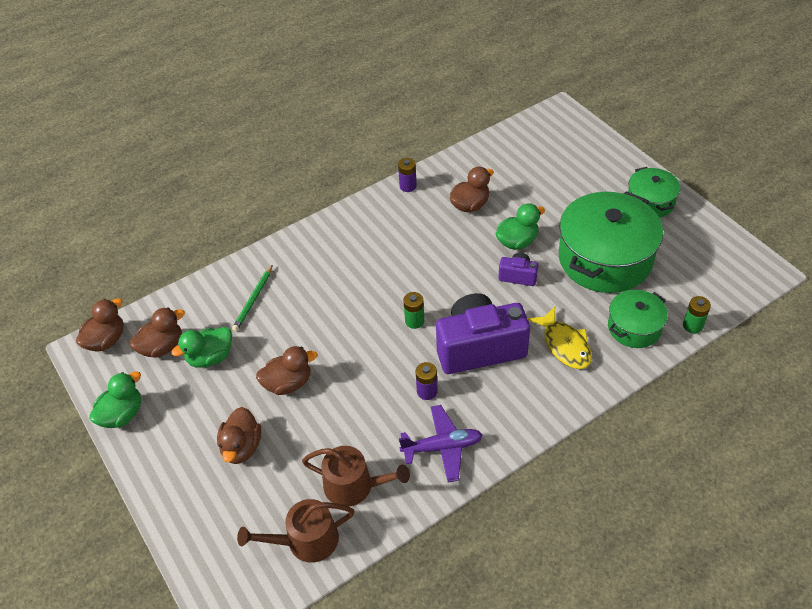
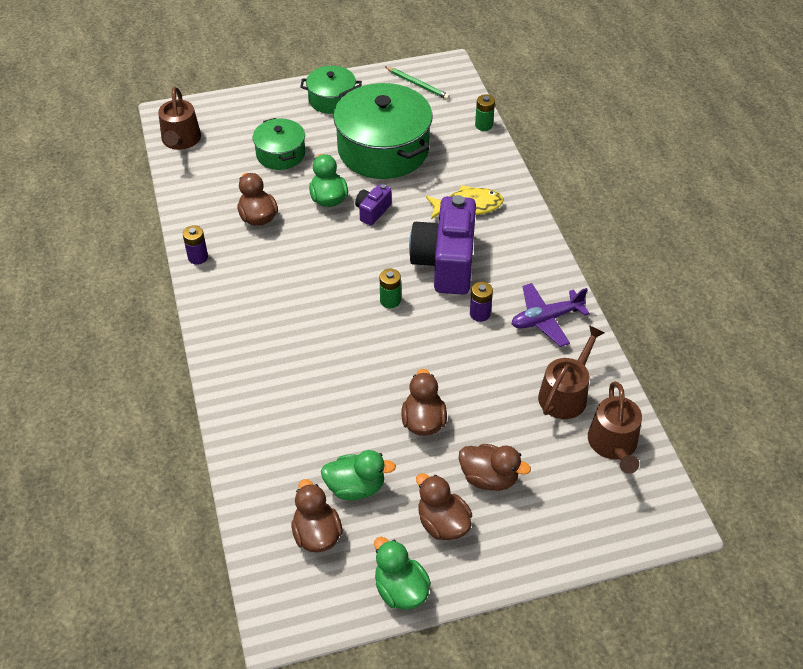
camera: 75 degrees left, 0 degrees up
brown duck [76,298,124,352] -> brown duck moved to [416,473,472,540]
green duck [171,327,232,368] -> green duck turned 75 degrees counterclockwise [321,450,396,500]
green pencil [232,265,272,331] -> green pencil moved to [385,67,450,100]
purple plane [399,405,483,482] -> purple plane turned 120 degrees counterclockwise [512,283,590,347]
green pot [608,290,668,348] -> green pot moved to [253,118,305,170]
none -> brown watering can [158,87,201,150]

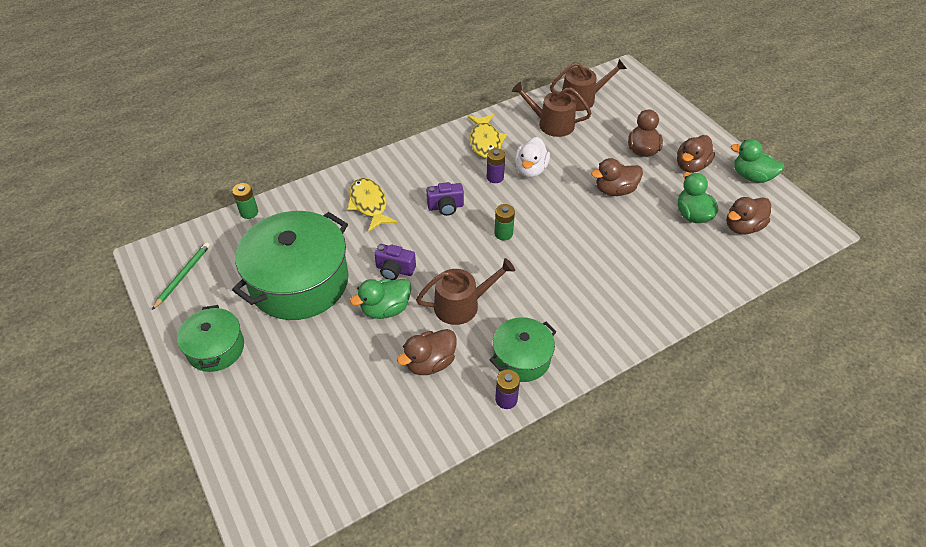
camera: 105 degrees left, 0 degrees up
brown watering can [158,87,201,150] -> brown watering can moved to [416,258,515,325]
green pot [253,118,305,170] -> green pot moved to [489,317,557,382]
green duck [374,537,431,610] -> green duck turned 75 degrees clockwise [731,139,784,183]
purple camera [409,195,476,295] -> purple camera [426,182,464,216], size x0.46
purple plane [512,283,590,347] -> yellow fish [468,114,507,158]
none -> white duck [515,137,550,178]

